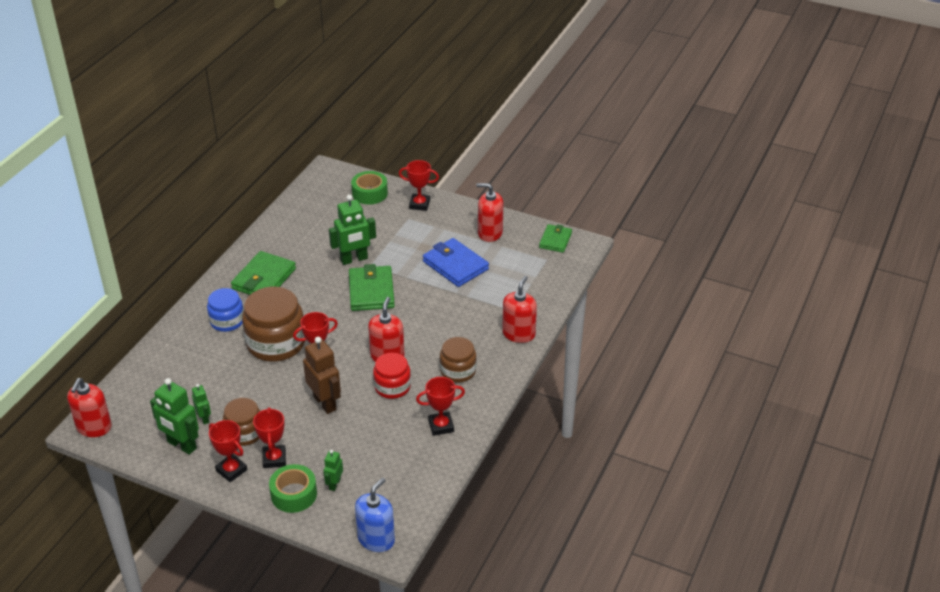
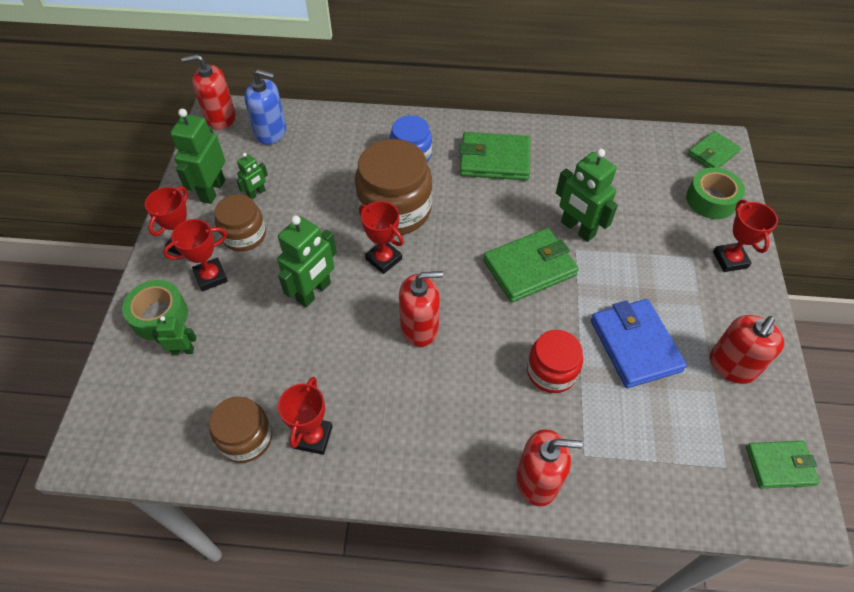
camera: 70 degrees right, 15 degrees up
brown robot [303,337,341,414] -> green robot [277,215,337,307]
blue soap dispenser [355,478,395,552] -> blue soap dispenser moved to [244,69,286,145]
red jar [373,353,411,399] -> red jar moved to [527,330,583,393]
red trophy [416,377,465,436] -> red trophy turned 45 degrees clockwise [278,377,333,455]
blue wallet [423,238,489,287] -> blue wallet turned 45 degrees counterclockwise [591,299,687,388]
brown jar [440,337,476,382] -> brown jar moved to [209,396,272,463]
red soap dispenser [476,183,503,242] -> red soap dispenser turned 135 degrees counterclockwise [710,315,784,384]
none -> green wallet [688,131,741,168]

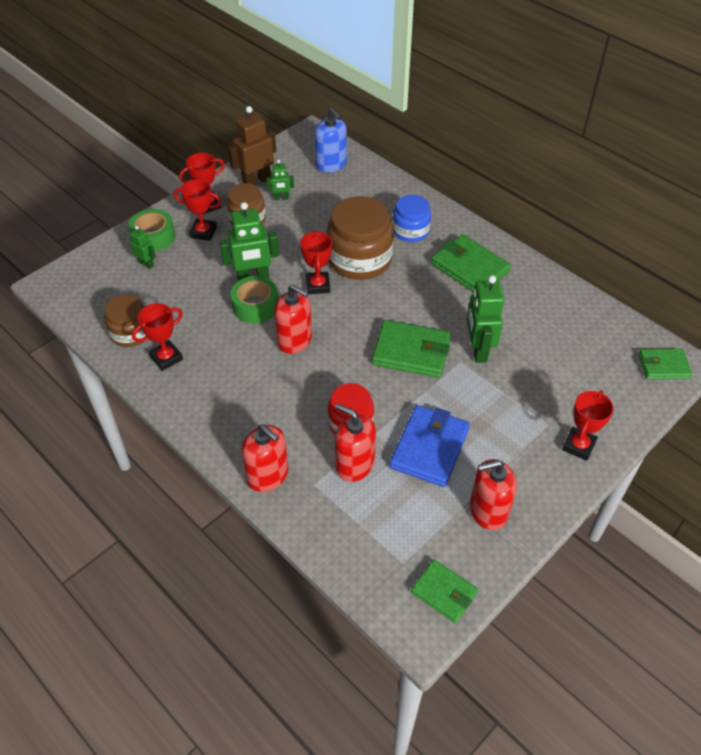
camera: 40 degrees right, 5 degrees down
green robot [170,109,225,204] -> brown robot [228,106,276,186]
red soap dispenser [181,54,236,130] -> red soap dispenser moved to [335,404,376,482]
green tape [686,167,745,219] -> green tape moved to [231,276,278,323]

